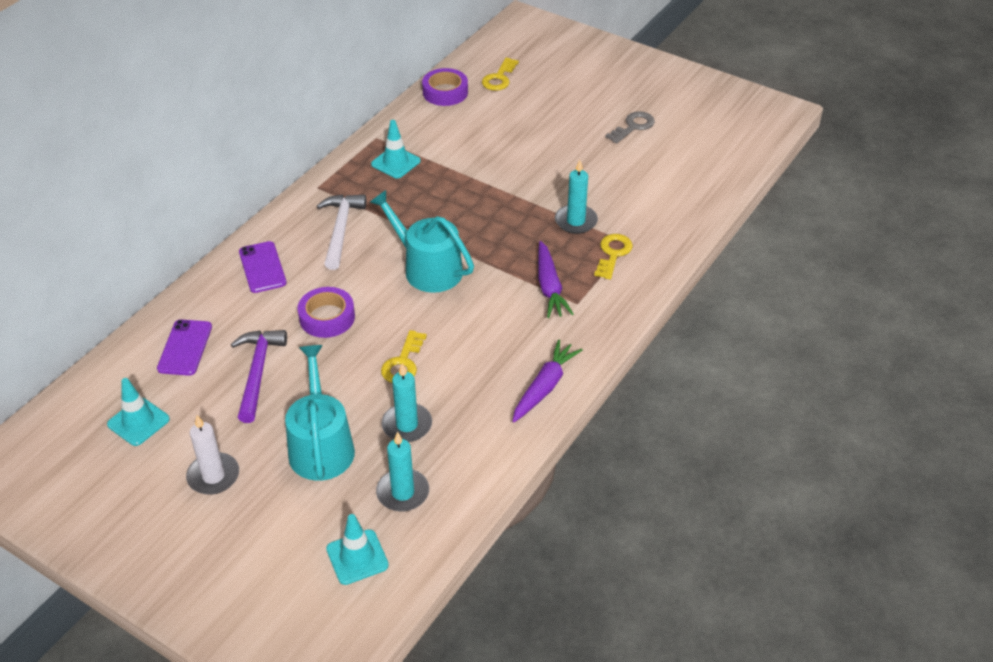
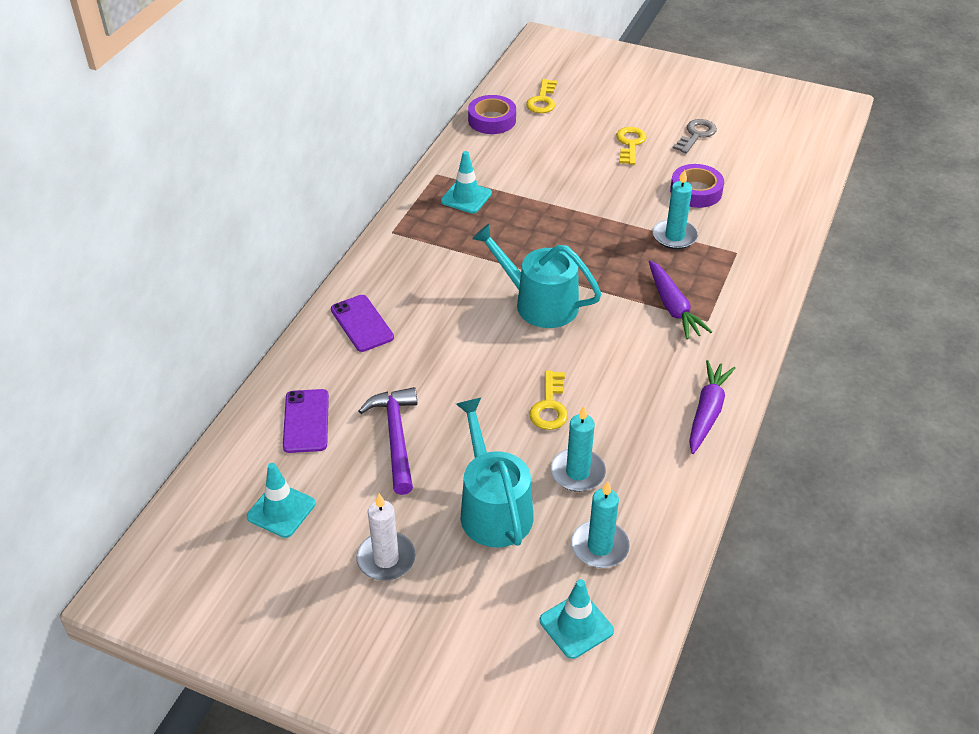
camera: 10 degrees left, 0 degrees up
purple tape [298,287,355,338] -> purple tape moved to [670,164,724,208]
white hammer [317,194,366,270] -> none
yellow key [594,234,633,280] -> yellow key moved to [616,127,646,165]

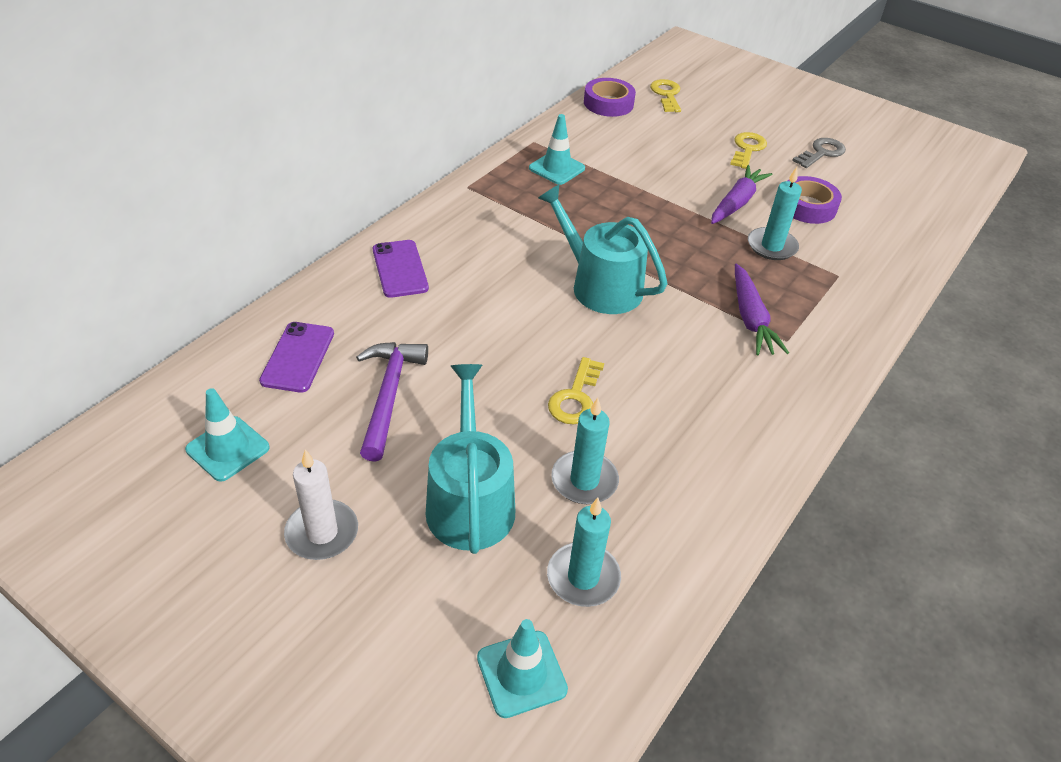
camera: 10 degrees right, 0 degrees up
yellow key [526,79,557,113] -> yellow key turned 150 degrees clockwise [650,79,681,112]
purple carrot [689,360,735,454] -> purple carrot moved to [711,165,773,224]

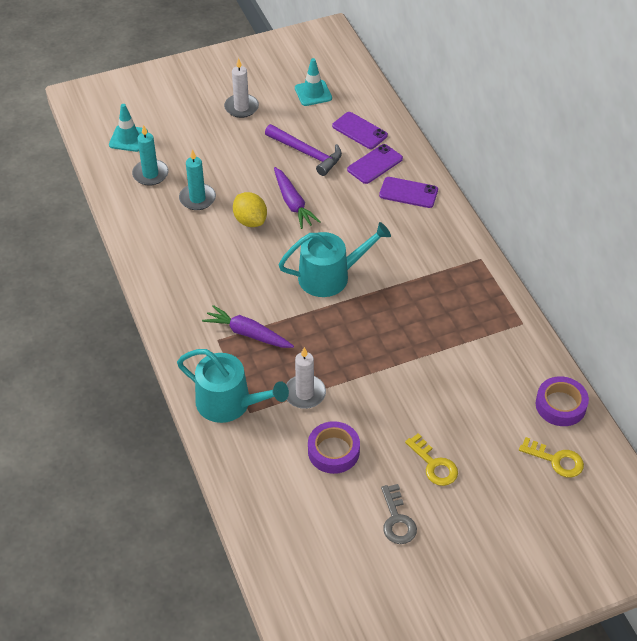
camera: 125 degrees right, 5 degrees up
turquoise watering can [426,364,515,554] -> turquoise watering can moved to [177,349,289,423]
turquoise traffic cone [529,114,585,185] -> none
yellow key [548,357,604,424] -> yellow lemon [233,192,267,227]
purple carrot [711,165,773,224] -> purple carrot moved to [274,167,321,229]
turquoise candle [748,167,802,260] -> white candle [286,347,326,409]
none -> purple phone [347,144,403,184]

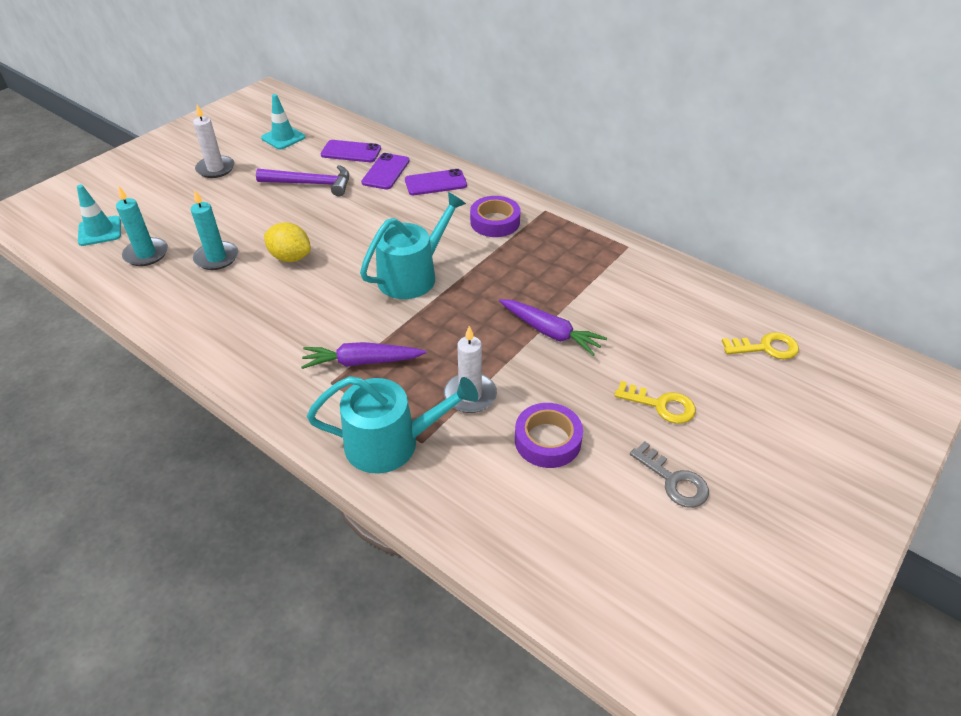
camera: 30 degrees left, 5 degrees down
purple carrot [274,167,321,229] -> purple carrot moved to [499,299,607,356]
purple tape [536,376,589,426] -> purple tape moved to [470,196,520,237]

